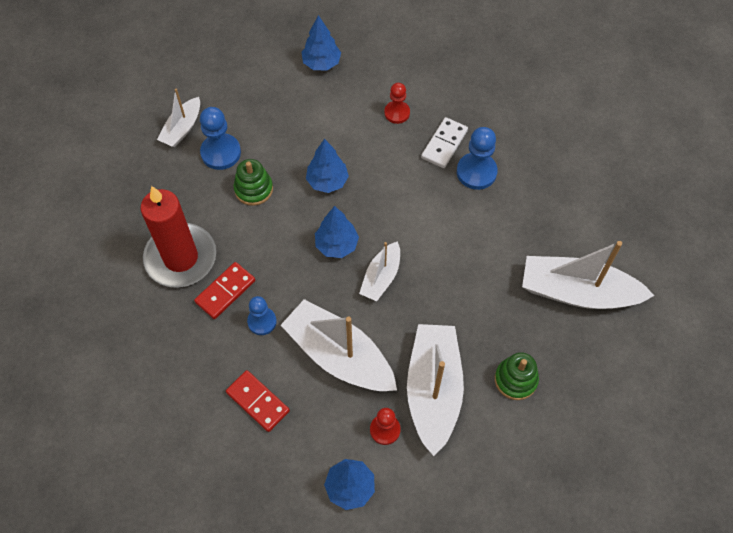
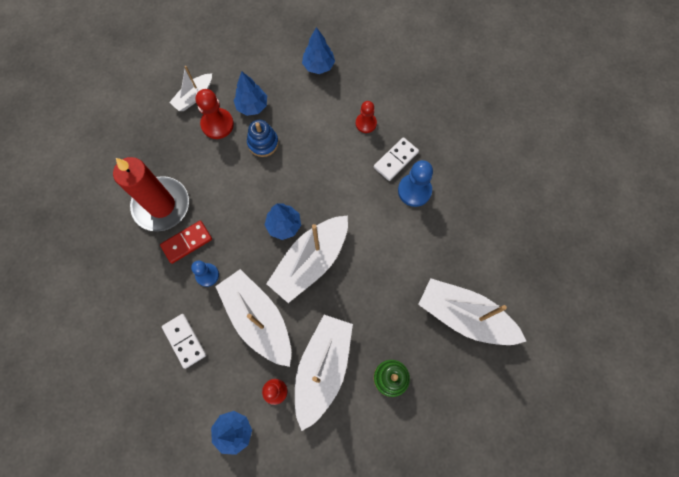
camera: 15 degrees right, 10 degrees up
blue pawn [200,107,241,170] -> red pawn [196,89,234,139]
red domino [226,370,290,432] -> white domino [162,314,206,369]
green stacking toy [233,159,273,206] -> none
blue tree [306,139,349,193] -> blue tree moved to [233,72,267,116]
white boat [359,241,400,301] -> white boat [266,215,348,303], size x1.82
none -> blue stacking toy [247,120,279,157]

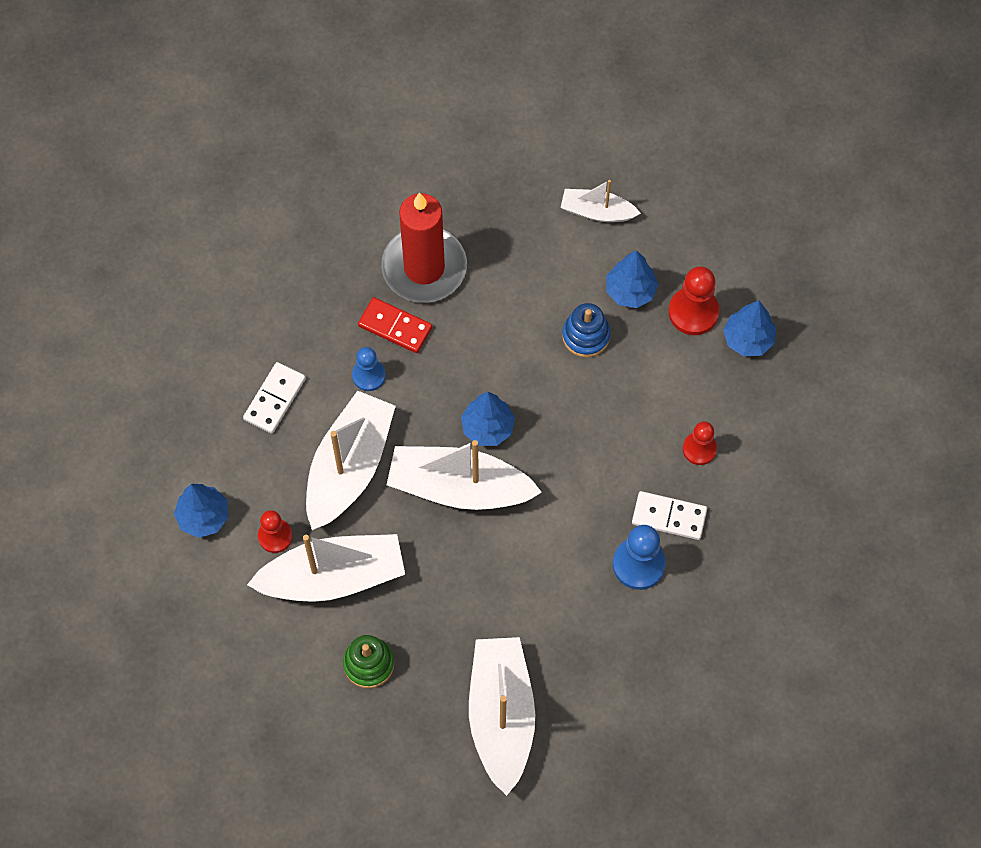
camera: 60 degrees right, 5 degrees down
red pawn [196,89,234,139] -> red pawn moved to [669,266,719,335]

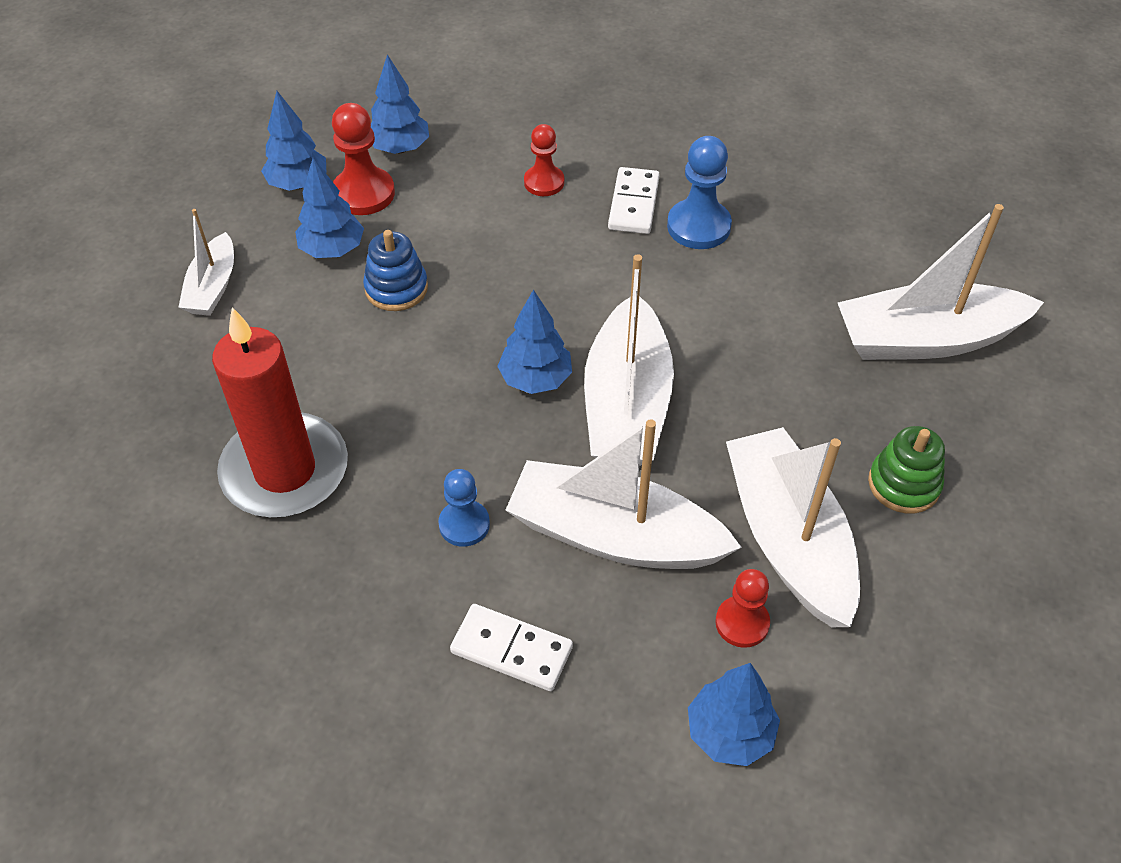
camera: 95 degrees left, 15 degrees down
red domino [358,297,432,353] -> none
none -> blue tree [261,91,326,191]

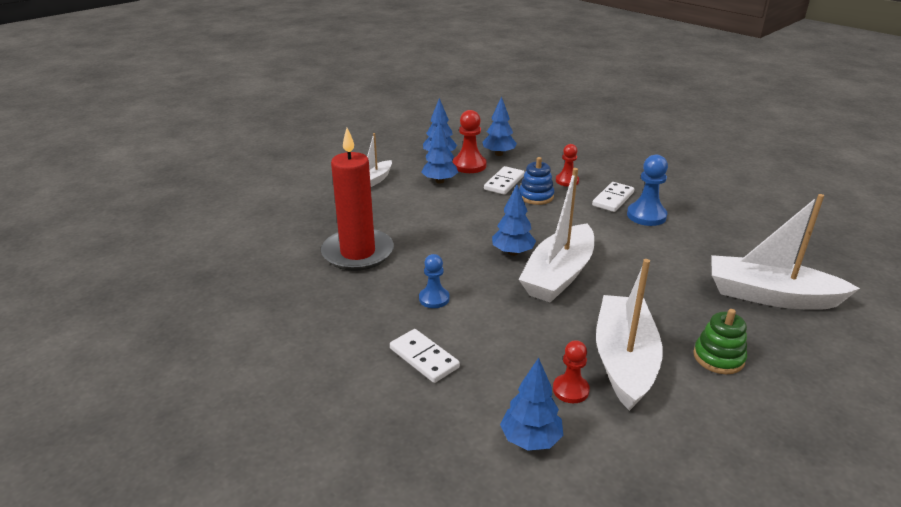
camera: 25 degrees right, 20 degrees down
blue stacking toy [363,230,428,311] -> blue stacking toy moved to [519,157,554,205]
white boat [506,419,742,569] -> none
none -> white domino [484,166,525,195]

